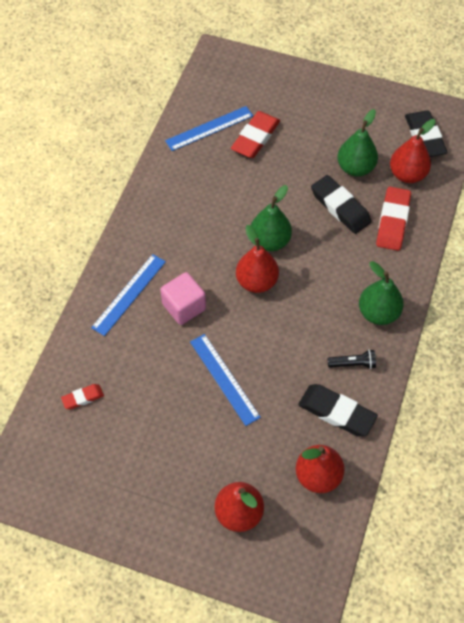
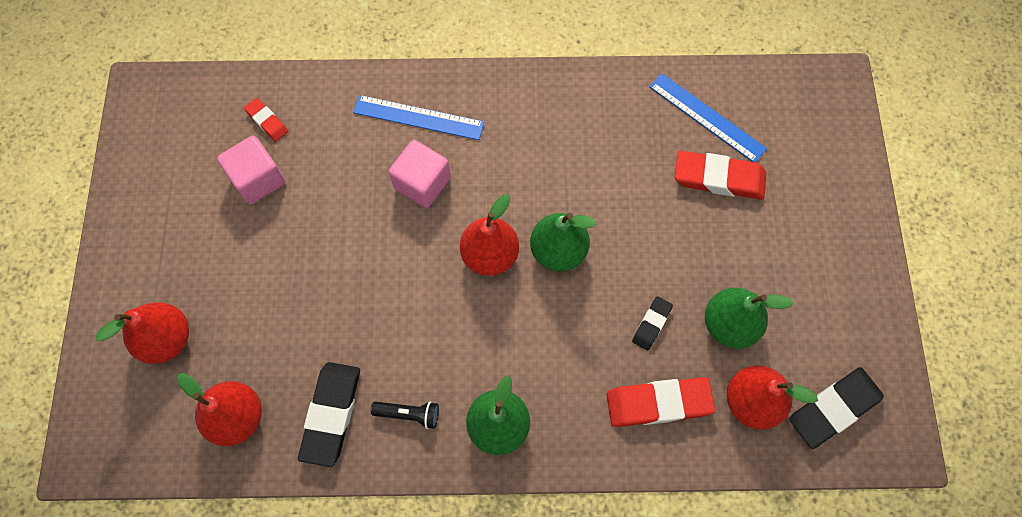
camera: 70 degrees right, 10 degrees up
blue ruler [190,334,261,426] -> none
black eraser [311,175,372,234] -> black eraser [632,296,673,350], size x0.54
black flashlight [327,350,376,369] -> black flashlight turned 60 degrees counterclockwise [371,401,439,429]
none -> pink cube [217,136,285,204]

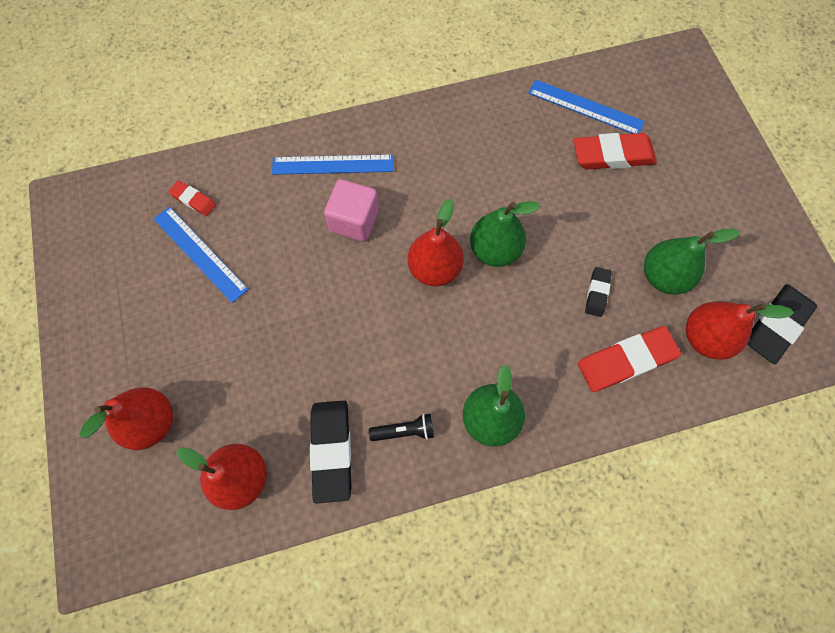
camera: 15 degrees left, 0 degrees up
pink cube [217,136,285,204] -> blue ruler [154,207,249,303]

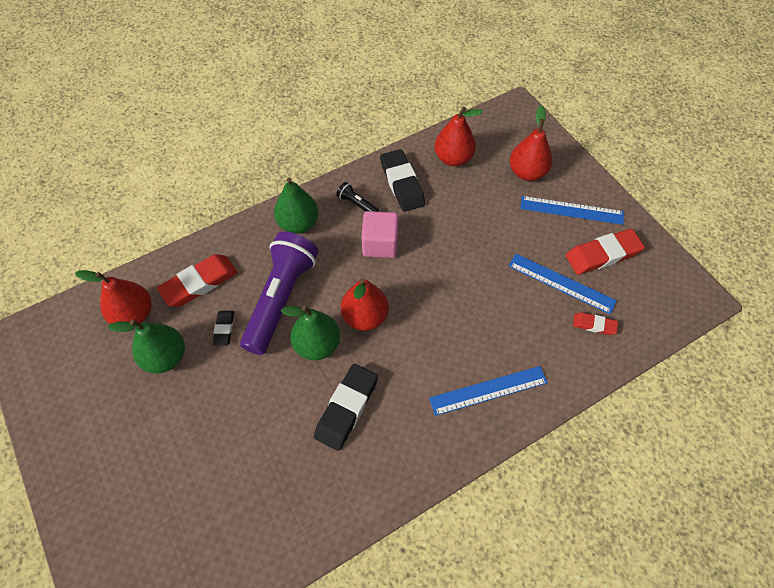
camera: 165 degrees right, 10 degrees down
pink cube [324,179,379,242] -> pink cube moved to [361,211,399,258]
black flashlight [369,413,434,441] -> black flashlight turned 60 degrees clockwise [336,182,379,212]
blue ruler [528,79,645,134] -> blue ruler moved to [520,196,624,225]
red eraser [573,133,657,170] -> red eraser moved to [566,229,645,275]
black eraser [747,284,817,364] -> black eraser moved to [314,364,378,451]
none -> purple flashlight [240,232,318,355]

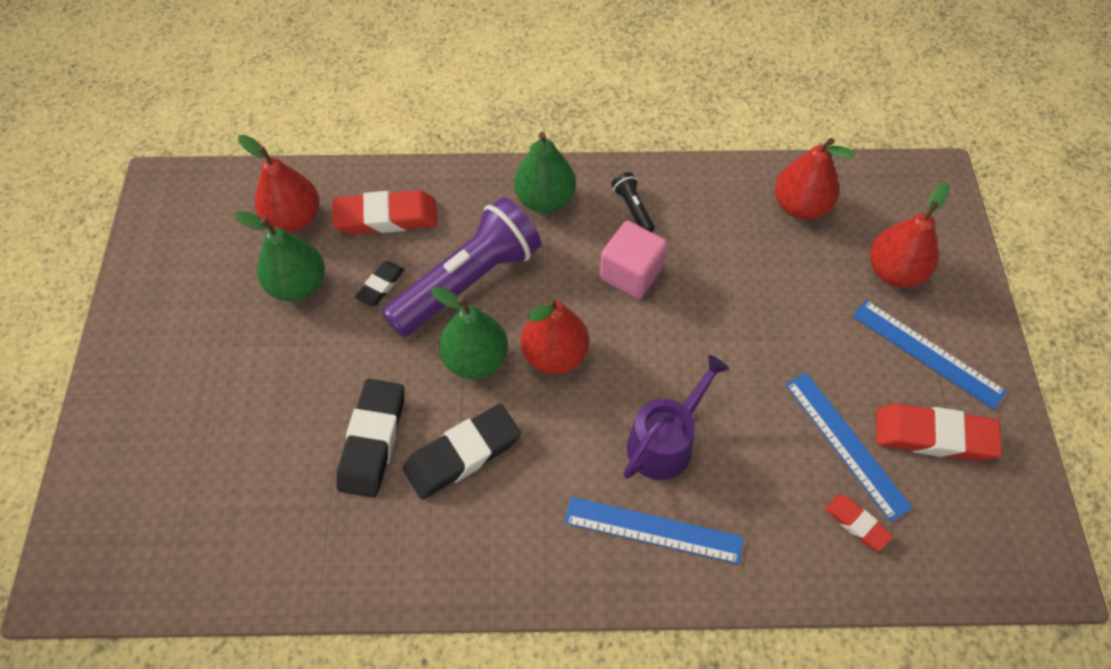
camera: 30 degrees right, 0 degrees up
black eraser [380,149,425,212] -> black eraser moved to [336,379,404,498]
none -> purple watering can [623,355,729,480]

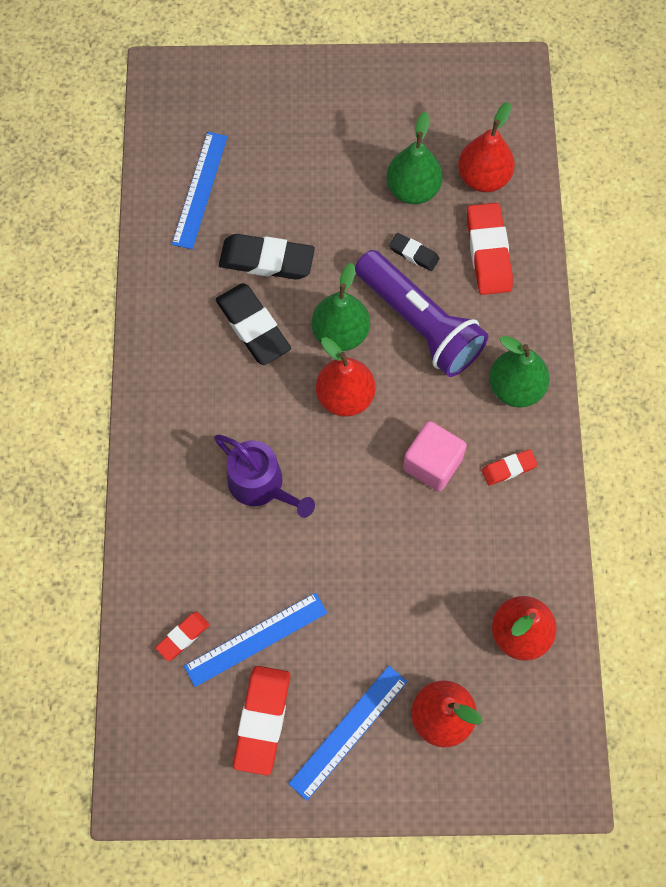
camera: 90 degrees right, 10 degrees up
blue ruler [564,497,744,564] -> blue ruler moved to [172,132,228,249]
black flashlight [612,172,655,232] -> red eraser [482,449,538,486]

